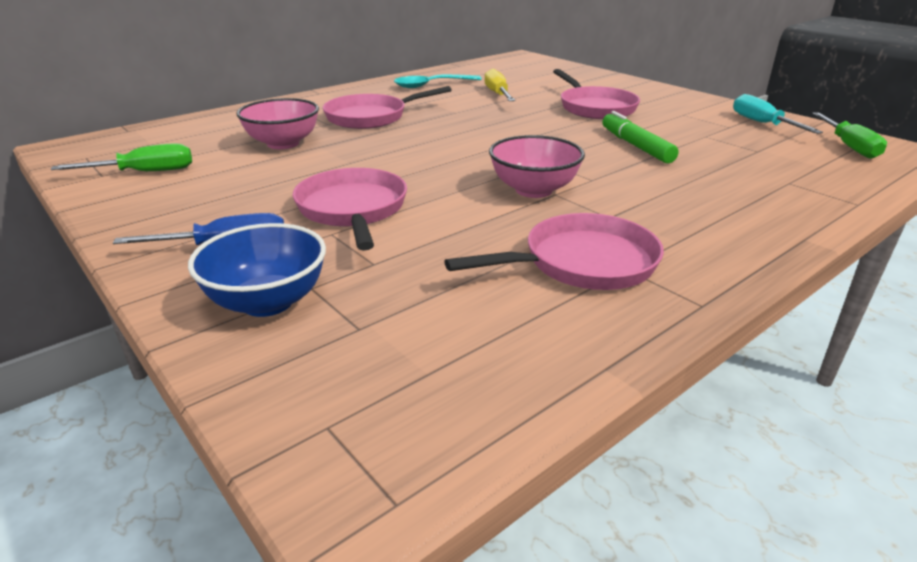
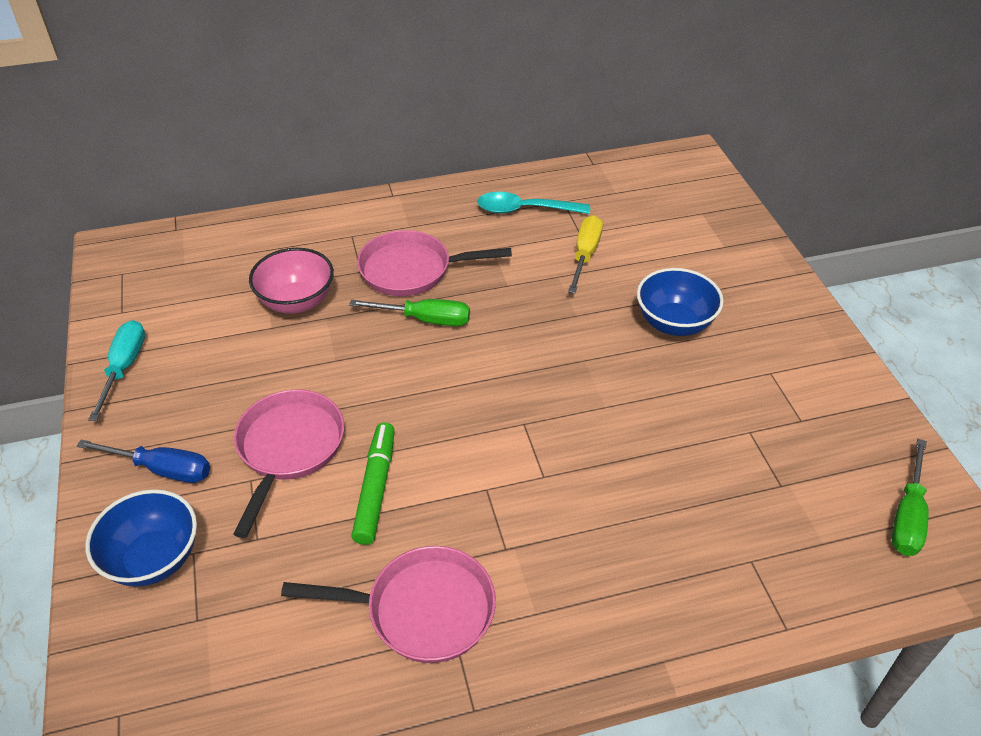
camera: 25 degrees right, 15 degrees up
green screwdriver [51,143,192,171] -> green screwdriver moved to [349,299,470,326]
pink bowl [489,135,585,198] -> none
pink pan [553,69,640,119] -> blue bowl [637,268,724,336]
green marker [602,111,679,163] -> green marker moved to [351,423,395,545]
turquoise screwdriver [733,94,823,134] -> turquoise screwdriver moved to [88,320,145,421]

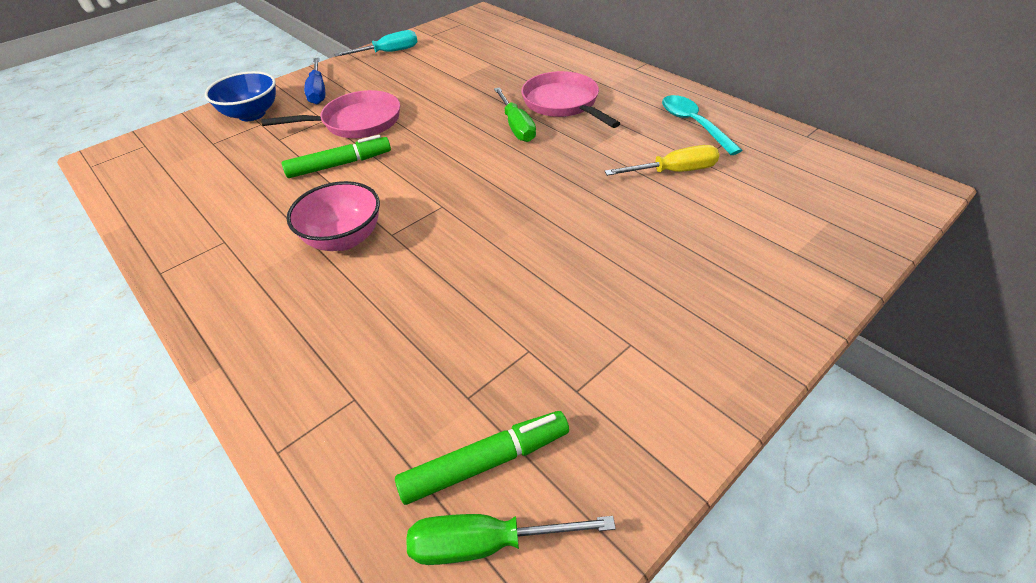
camera: 65 degrees right, 0 degrees up
pink bowl [249,248,334,314] -> pink bowl moved to [287,181,380,251]
pink pan [281,546,496,663] -> none
blue bowl [637,268,724,336] -> none
none -> green marker [395,411,569,505]

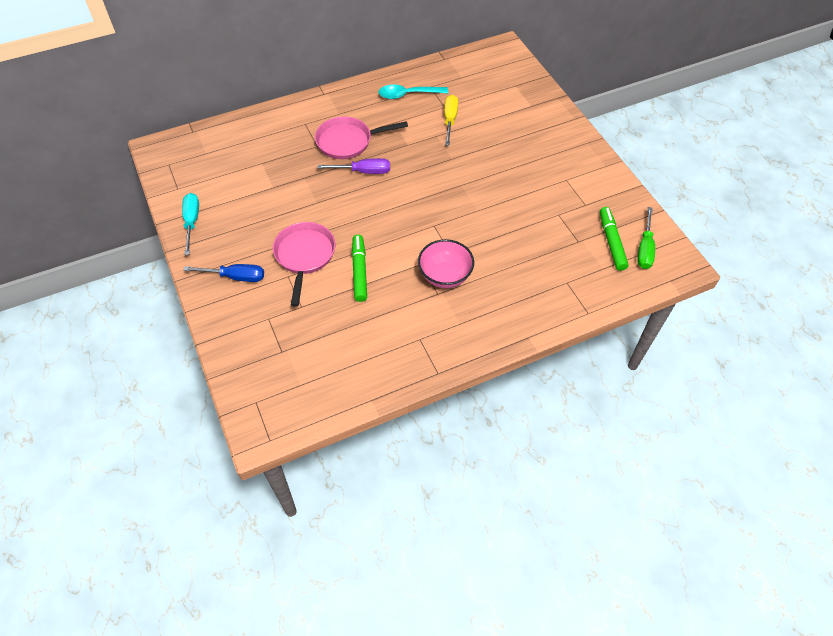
camera: 75 degrees left, 10 degrees up
blue bowl [205,71,276,121] -> none
green screwdriver [494,87,536,142] -> purple screwdriver [318,158,390,174]

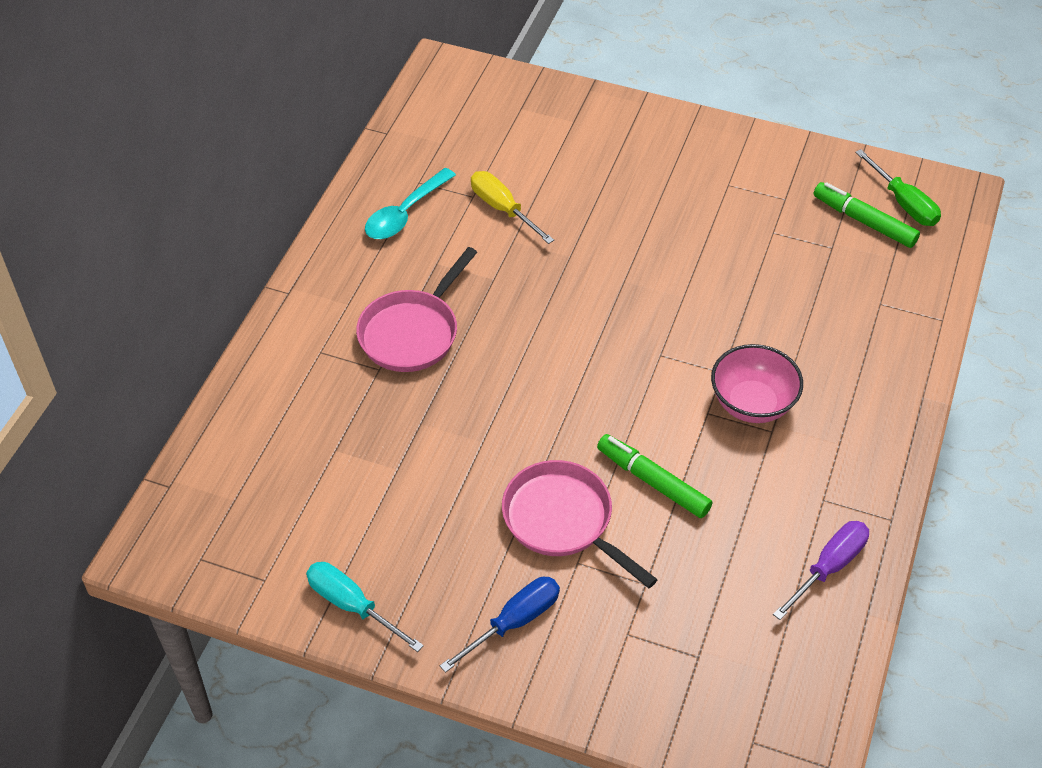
camera: 45 degrees left, 5 degrees down
purple screwdriver [318,158,390,174] -> purple screwdriver moved to [773,521,869,620]

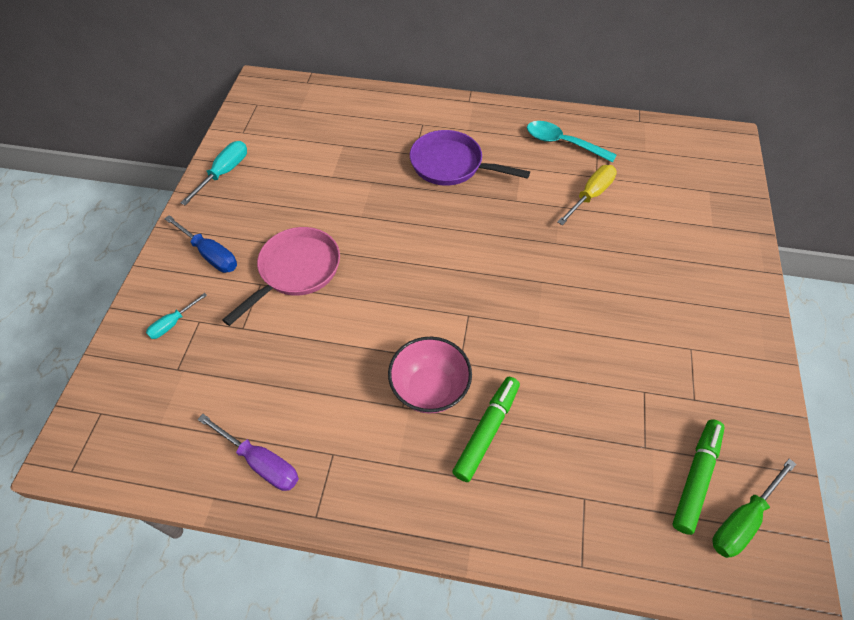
camera: 80 degrees right, 5 degrees up
pink pan [356,247,477,372] -> purple pan [410,130,530,186]
green marker [597,434,712,518] -> green marker moved to [452,377,520,482]
none -> turquoise screwdriver [146,293,207,339]

